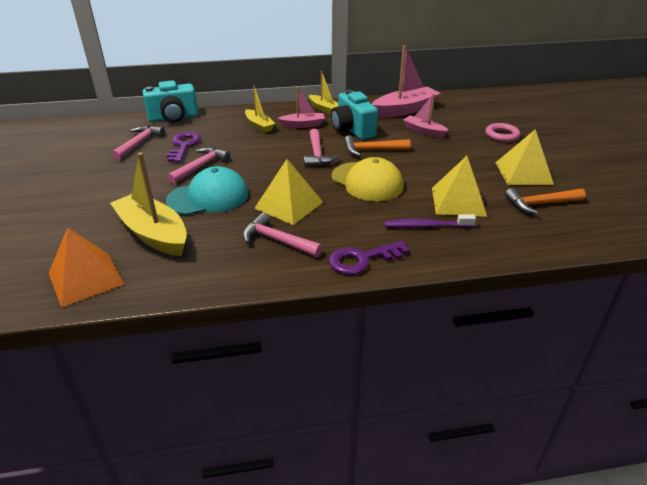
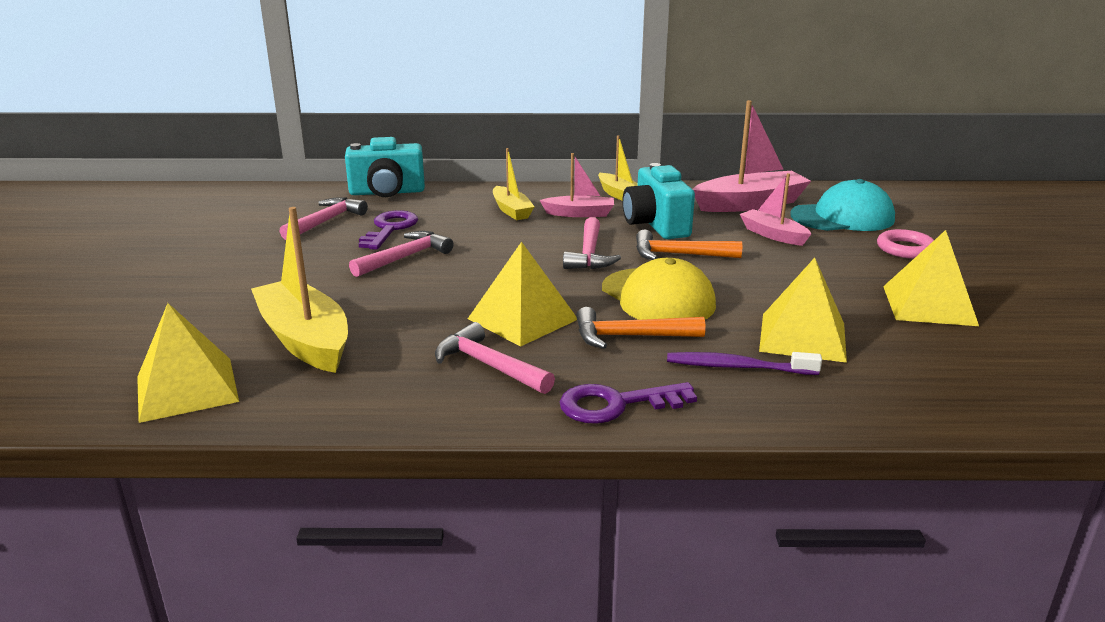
camera: 10 degrees right, 10 degrees down
orange pyramid [49,227,124,308] -> yellow pyramid [137,303,239,423]
turquoise cap [166,166,249,215] -> turquoise cap moved to [791,179,895,231]
orange hammer [505,188,586,215] -> orange hammer moved to [576,307,706,349]

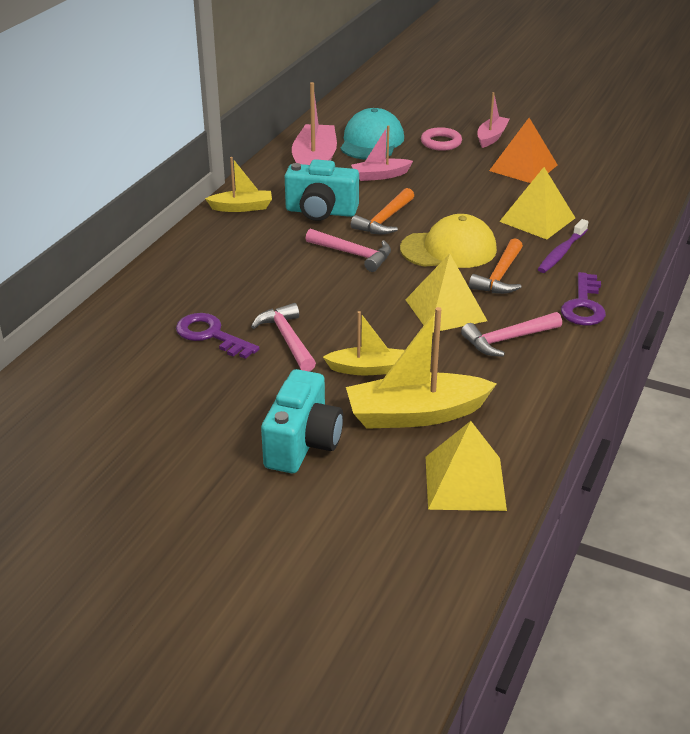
camera: 65 degrees left, 10 degrees up
pink hammer [280,197,368,240] -> none
turquoise camera [345,137,425,197] -> turquoise camera moved to [261,369,343,473]
yellow boat [493,148,534,220] -> yellow boat moved to [323,311,405,375]
pink boat [540,153,614,217] -> pink boat moved to [477,92,510,148]
yellow pyramid [883,230,979,326] -> orange pyramid [489,118,558,183]

